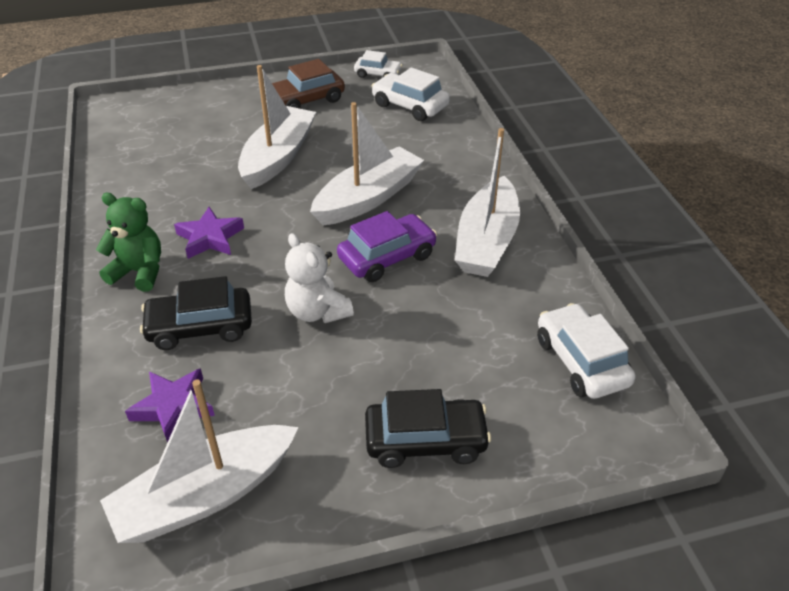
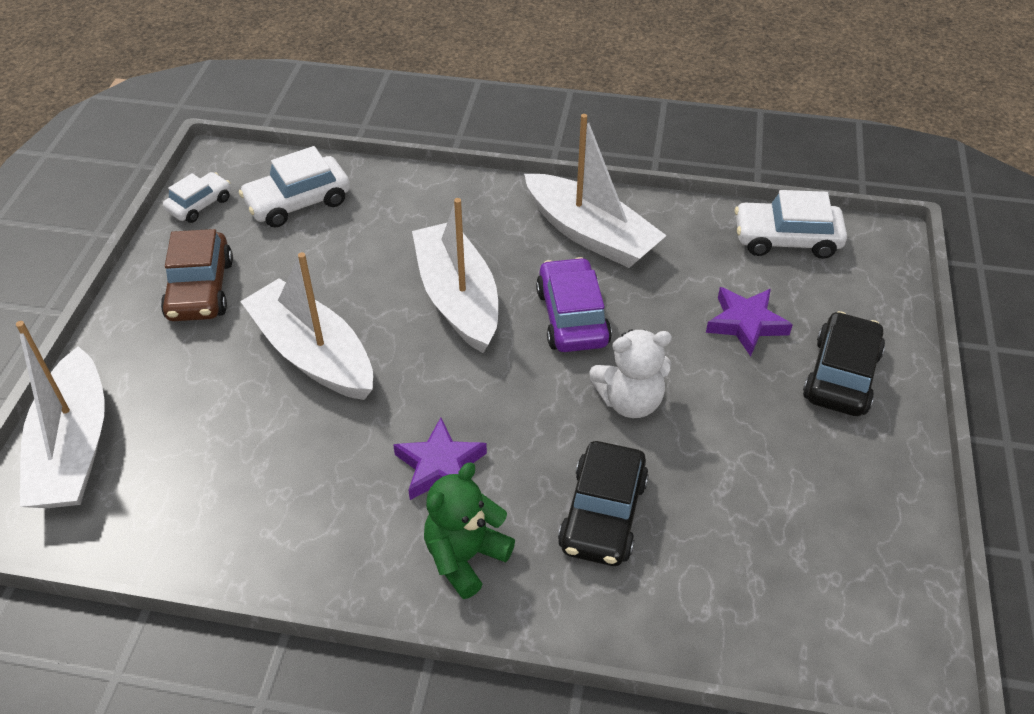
camera: 65 degrees left, 5 degrees up
white boat [100,379,298,543] -> white boat moved to [16,321,105,508]
purple star [125,368,215,443] -> purple star moved to [706,287,793,357]

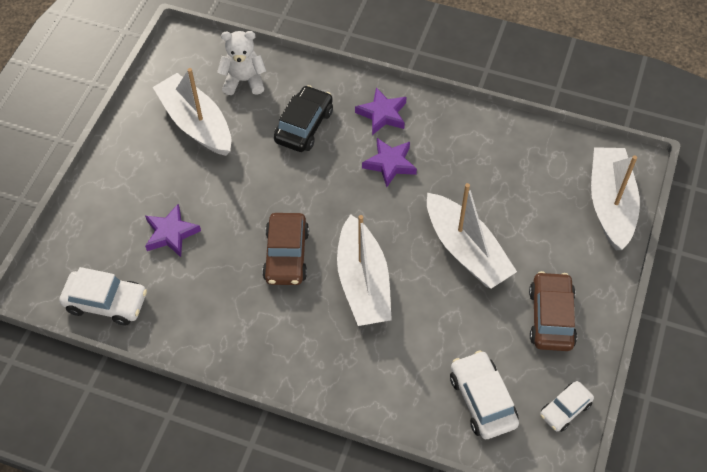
camera: 170 degrees left, 10 degrees up
white car [239,146,350,228] -> white car turned 90 degrees counterclockwise [450,350,519,439]
green teddy bear [424,462,515,599] -> purple star [355,87,406,135]
white boat [524,114,667,268] -> white boat moved to [153,68,231,156]
purple car [536,257,612,352] -> brown car [262,213,309,285]
white teddy bear [589,329,672,418] -> white teddy bear moved to [217,31,266,95]
black car [803,311,885,416] -> none

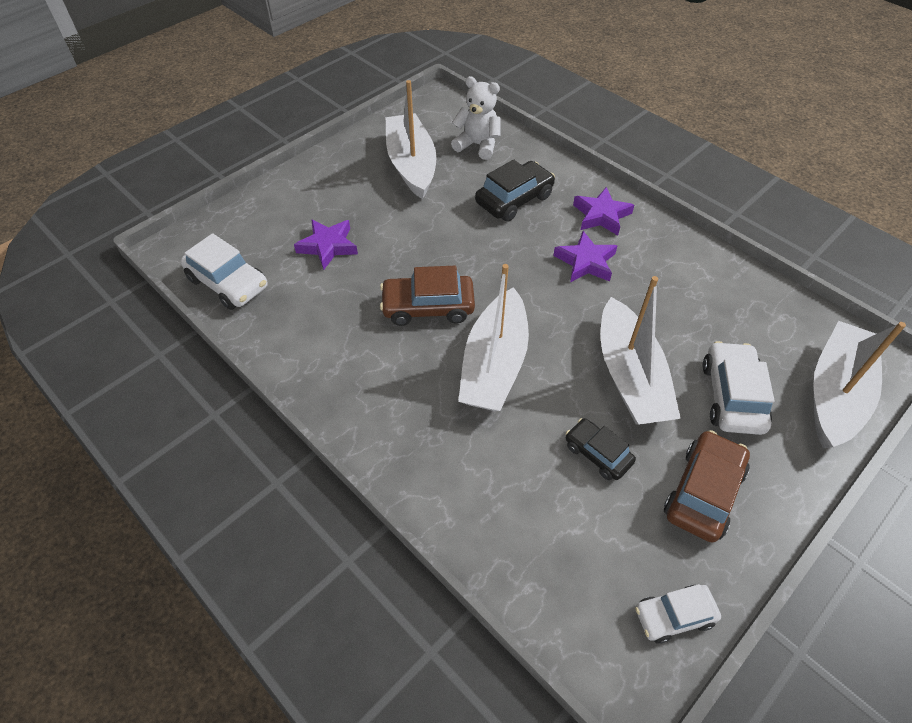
camera: 25 degrees right, 5 degrees down
brown car [262,213,309,285] -> brown car turned 60 degrees clockwise [380,266,475,326]
white car [450,350,519,439] -> white car moved to [702,341,775,435]
none -> black car [566,418,636,480]

